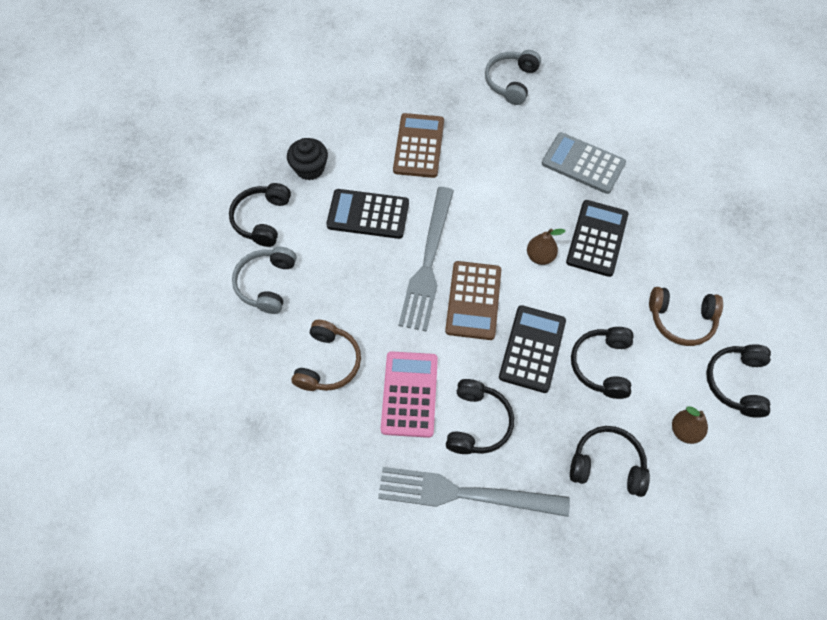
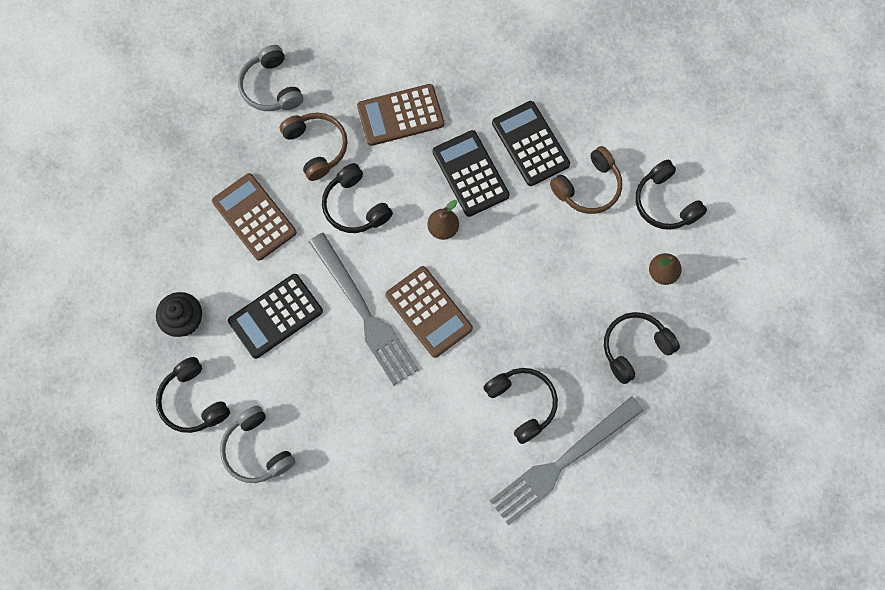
camera: 45 degrees left, 10 degrees up
brown headphones [291,320,361,391] -> brown headphones moved to [280,113,348,181]
pink calculator [381,351,438,438] -> none
black calculator [499,305,566,393] -> black calculator moved to [492,101,570,186]
grey calculator [542,132,626,194] -> brown calculator [357,84,444,146]
black headphones [571,327,633,399] -> black headphones moved to [322,163,393,233]

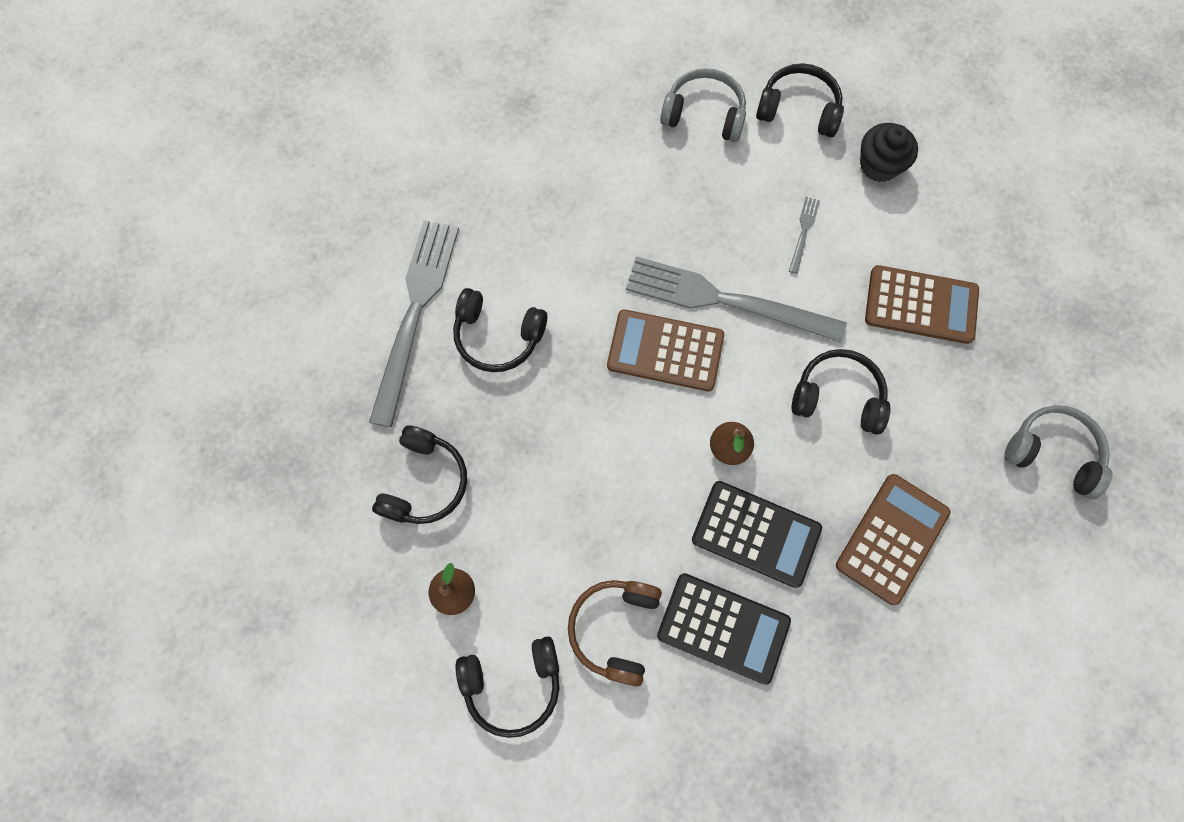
camera: 140 degrees right, 0 degrees up
black calculator [228,274,323,359] -> grey fork [789,197,820,274]
brown headphones [280,113,348,181] -> none
black headphones [635,160,707,230] -> black headphones turned 150 degrees clockwise [455,636,559,738]

